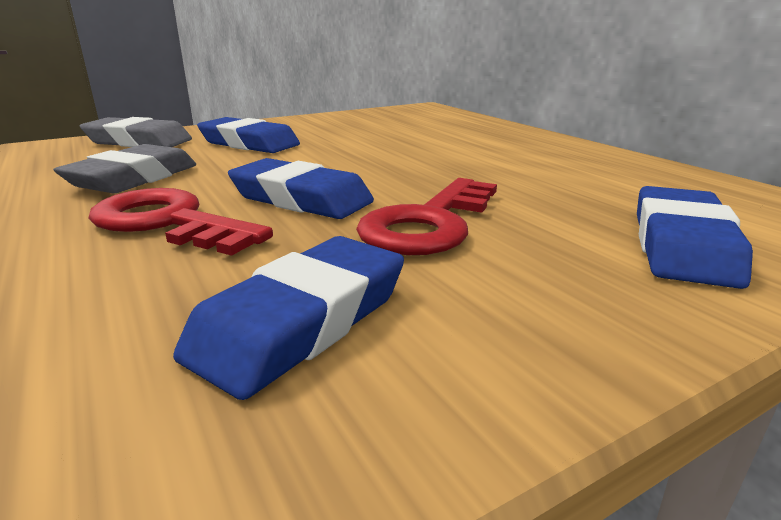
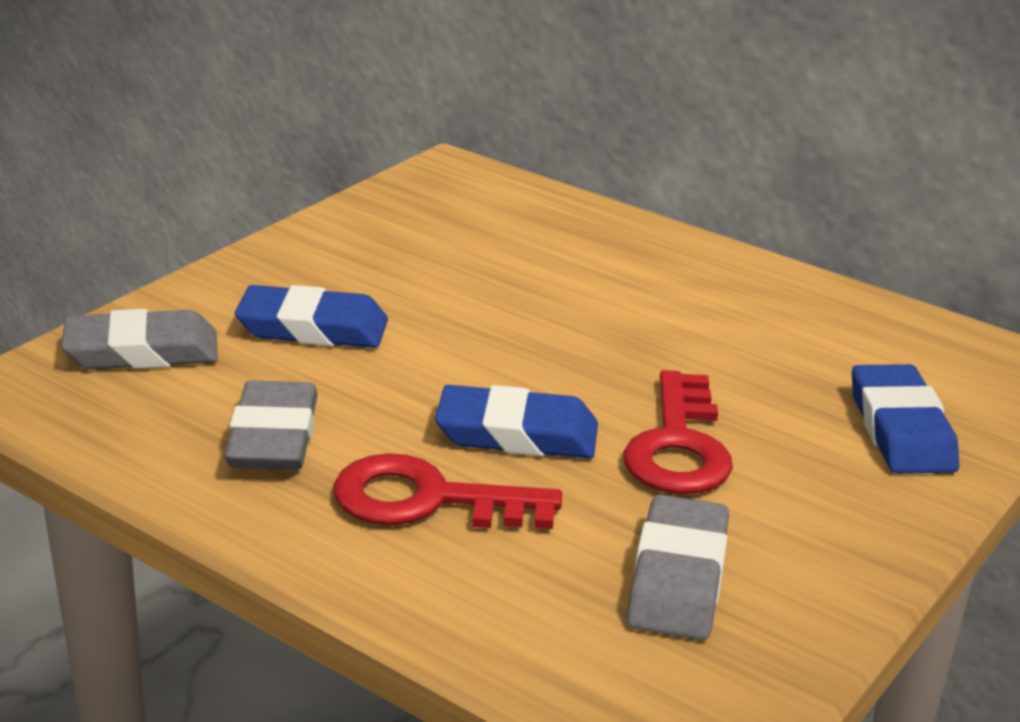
camera: 25 degrees left, 5 degrees up
blue eraser [173,236,404,400] -> grey eraser [627,495,729,640]

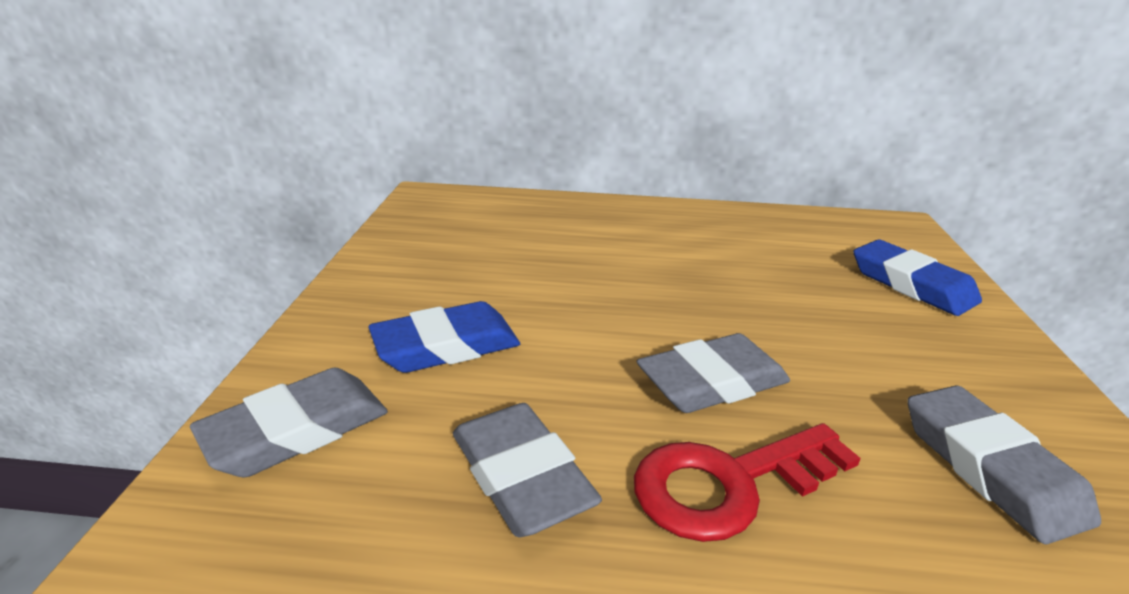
camera: 30 degrees left, 0 degrees up
blue eraser [435,385,598,459] -> grey eraser [636,333,790,413]
red key [624,370,733,494] -> none

